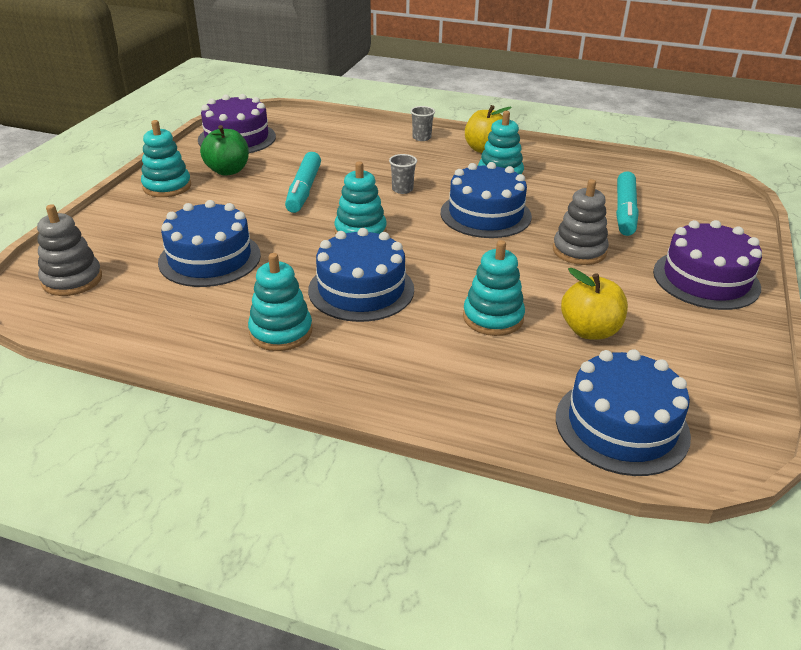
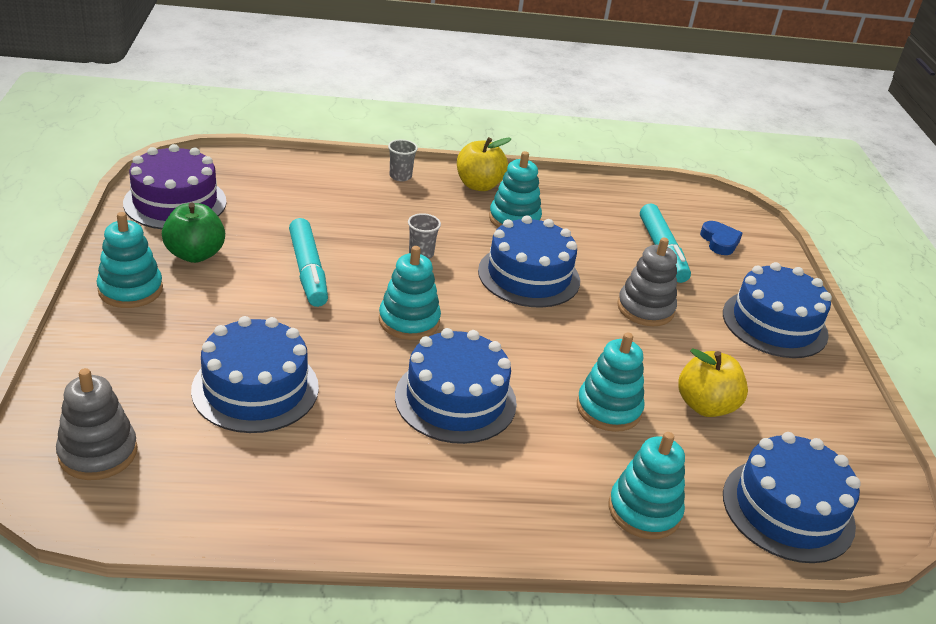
camera: 25 degrees left, 0 degrees up
turquoise stacking toy [248,253,312,351] -> turquoise stacking toy moved to [609,432,685,539]
purple cake [653,220,762,310] -> blue cake [723,262,832,358]
none -> blue heart [700,221,743,255]

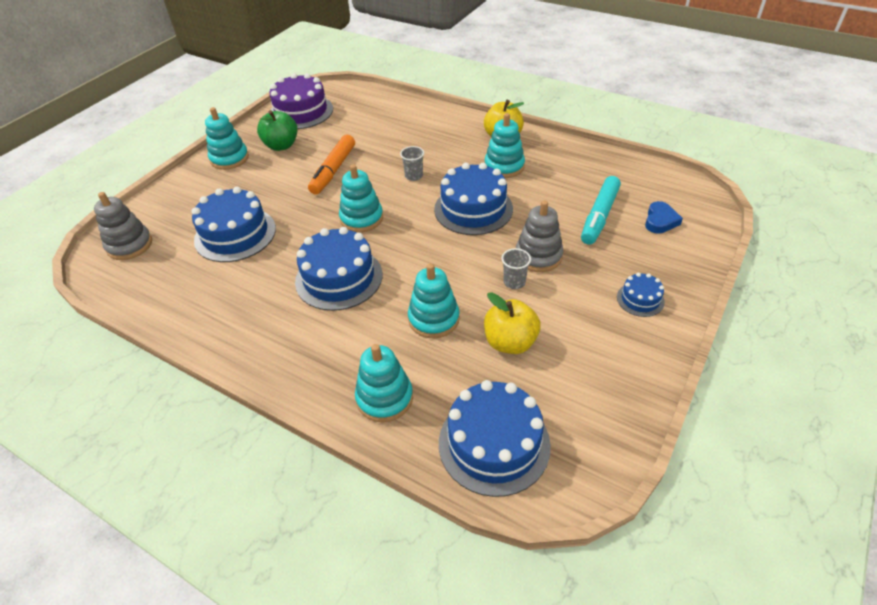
camera: 40 degrees right, 10 degrees up
turquoise marker [289,218,328,307] -> orange marker [308,135,355,194]
grey cup [388,139,418,181] -> grey cup moved to [502,248,531,289]
blue cake [723,262,832,358] -> blue cake [617,273,665,317], size x0.50

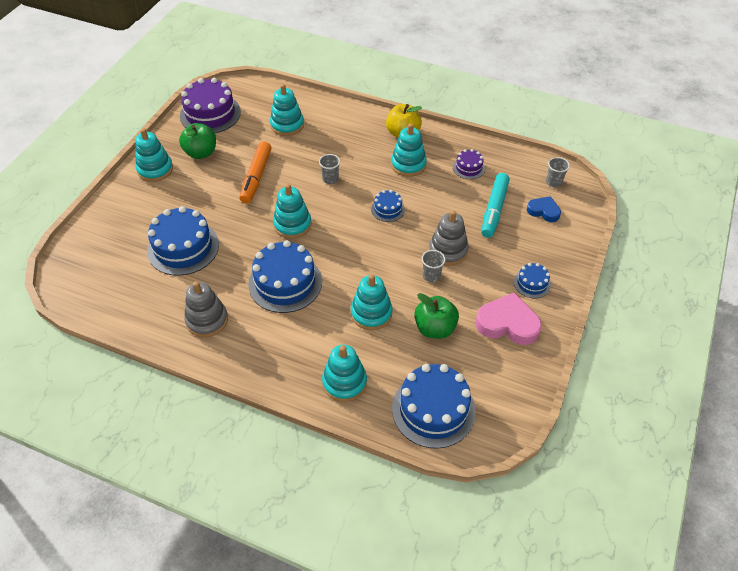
camera: 10 degrees left, 5 degrees up
grey stacking toy [94,192,152,260] -> grey stacking toy moved to [184,281,228,337]
blue cake [434,163,513,235] -> blue cake [371,190,405,222], size x0.50
yellow apple [484,292,541,354] -> green apple [414,293,459,339]
blue heart [645,201,683,234] -> blue heart turned 75 degrees counterclockwise [527,196,561,222]
none -> turquoise stacking toy [270,84,304,136]
none -> purple cake [453,149,485,179]
none -> pink heart [476,292,542,345]
none -> grey cup [546,157,570,187]

